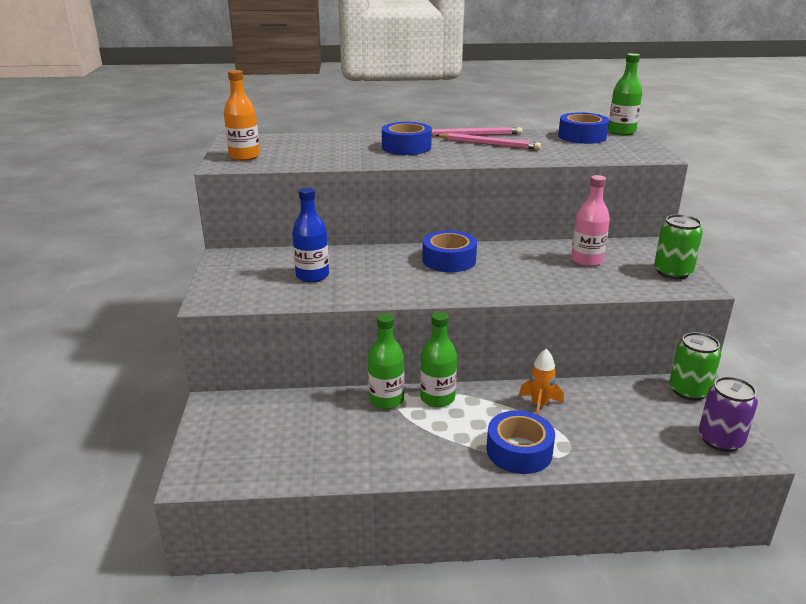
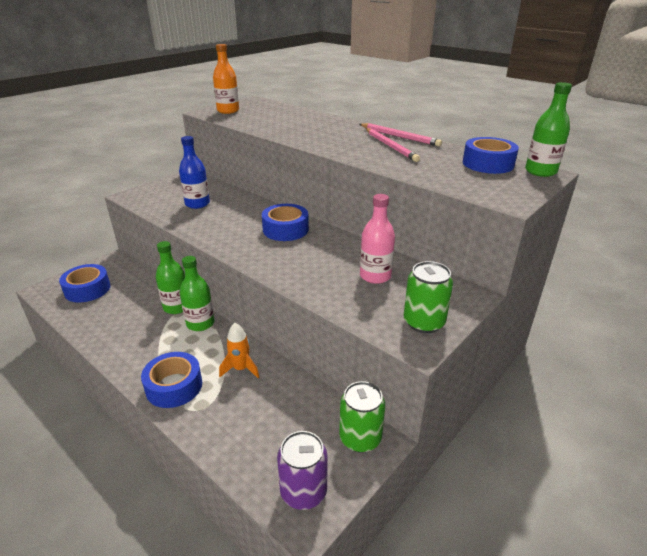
camera: 45 degrees right, 5 degrees up
blue tape [382,122,432,155] -> blue tape moved to [59,264,111,303]

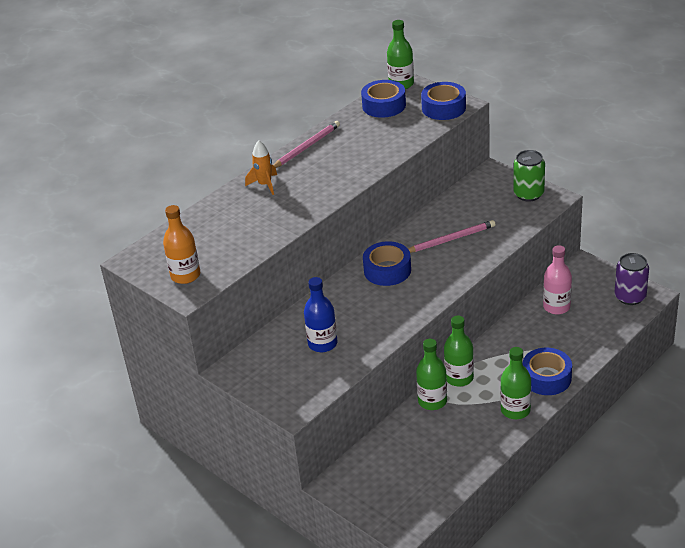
camera: 85 degrees left, 5 degrees up
blue tape [59,264,111,303] -> blue tape moved to [421,82,466,120]
orange rocket [219,323,259,378] -> orange rocket moved to [245,140,277,195]
green can [339,381,385,453] -> none
pink bottle [360,194,395,284] -> pink bottle moved to [543,245,572,314]
pink pencil [366,128,420,162] -> pink pencil moved to [408,220,496,253]
none -> green bottle [501,347,531,419]

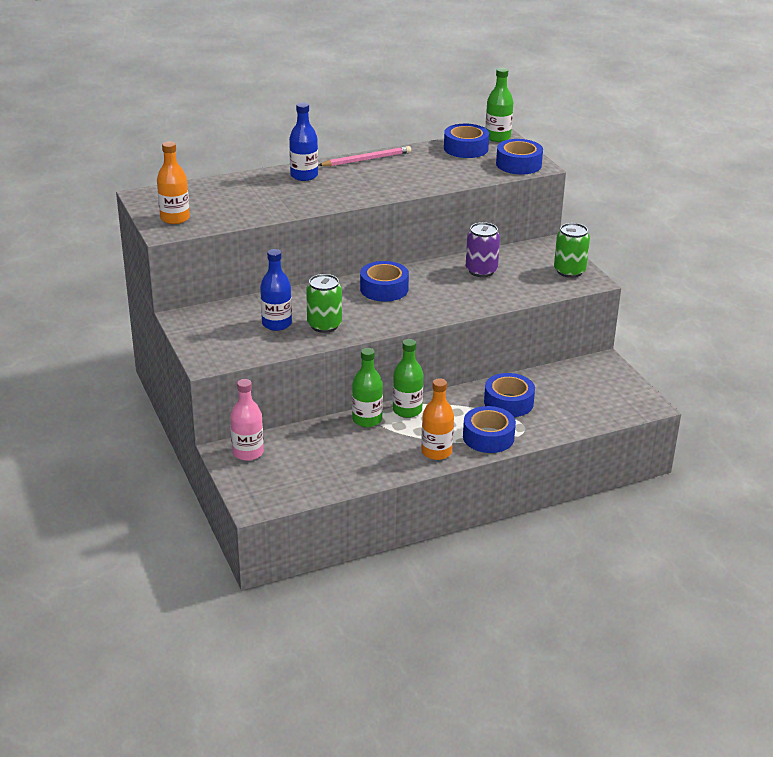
camera: 20 degrees right, 5 degrees down
orange rocket [245,140,277,195] -> blue bottle [289,102,318,181]
pink pencil [408,220,496,253] -> none
green bottle [501,347,531,419] -> orange bottle [421,378,454,460]
pink bottle [543,245,572,314] -> pink bottle moved to [230,379,264,461]
purple can [615,253,649,305] -> purple can moved to [466,222,500,277]
none -> green can [306,274,342,333]
none -> blue tape [484,373,535,417]

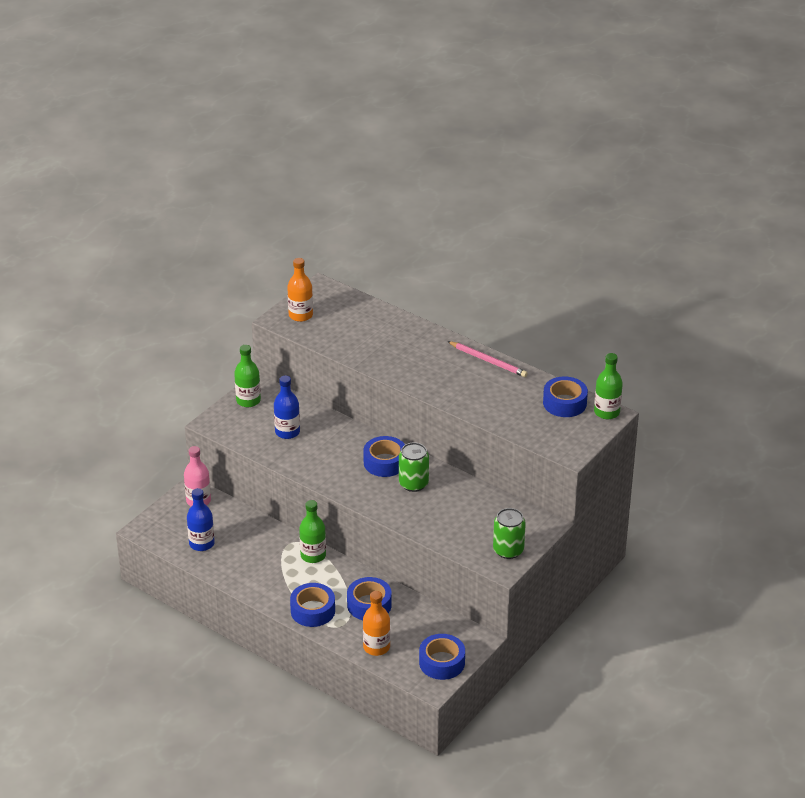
camera: 60 degrees right, 5 degrees up
blue bottle [289,102,318,181] -> blue bottle moved to [187,488,215,551]
green can [306,274,342,333] -> green can moved to [399,442,429,492]
green bottle [352,348,383,427] -> green bottle moved to [234,345,261,407]
orange bottle [421,378,454,460] -> orange bottle moved to [363,591,390,656]
purple can [466,222,500,277] -> none
blue tape [496,139,543,174] -> blue tape moved to [419,634,465,680]

